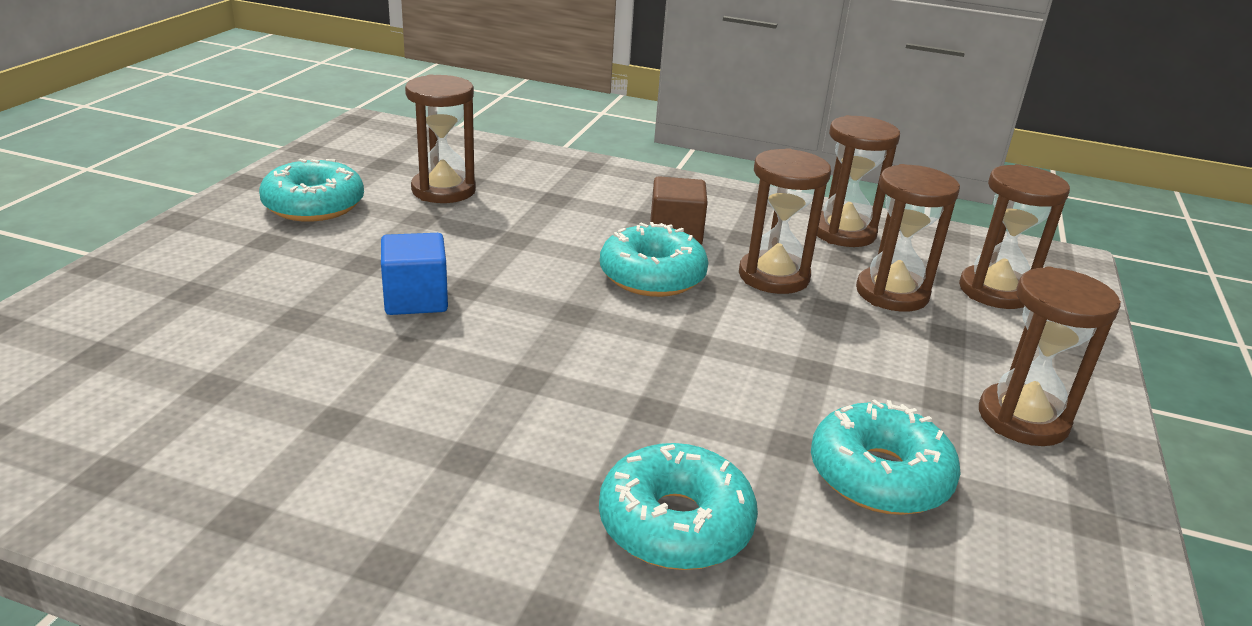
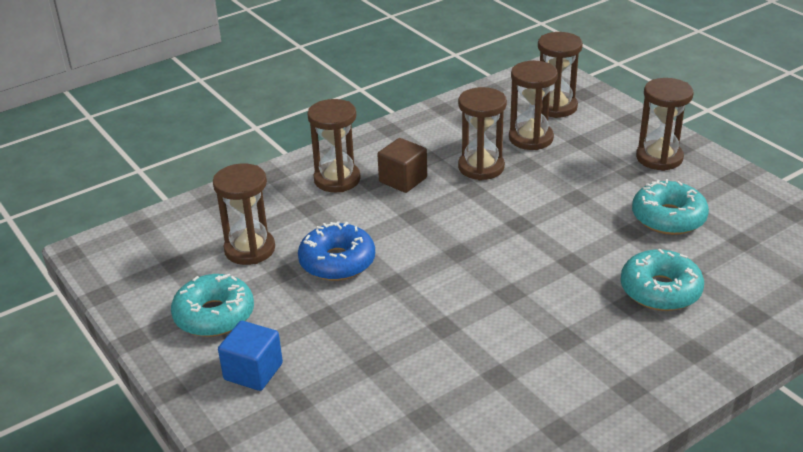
camera: 50 degrees left, 5 degrees up
blue cube [381,233,448,315] -> blue cube moved to [218,321,283,391]
turquoise donut [600,222,709,297] -> none
brown hourglass [817,115,900,247] -> brown hourglass moved to [307,99,361,192]
none -> blue donut [298,221,375,281]

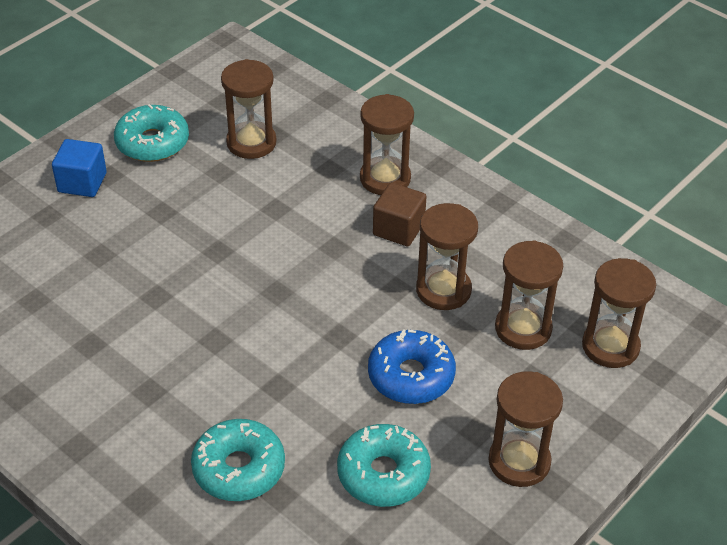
camera: 75 degrees right, 10 degrees up
blue donut [298,221,375,281] -> blue donut moved to [368,329,456,404]

